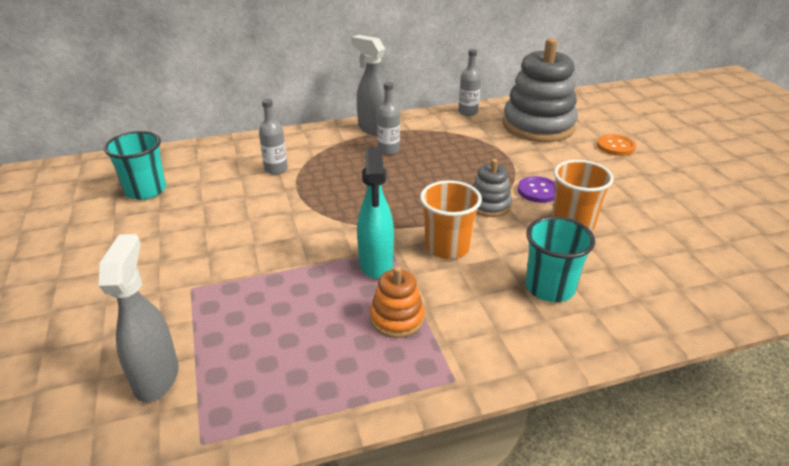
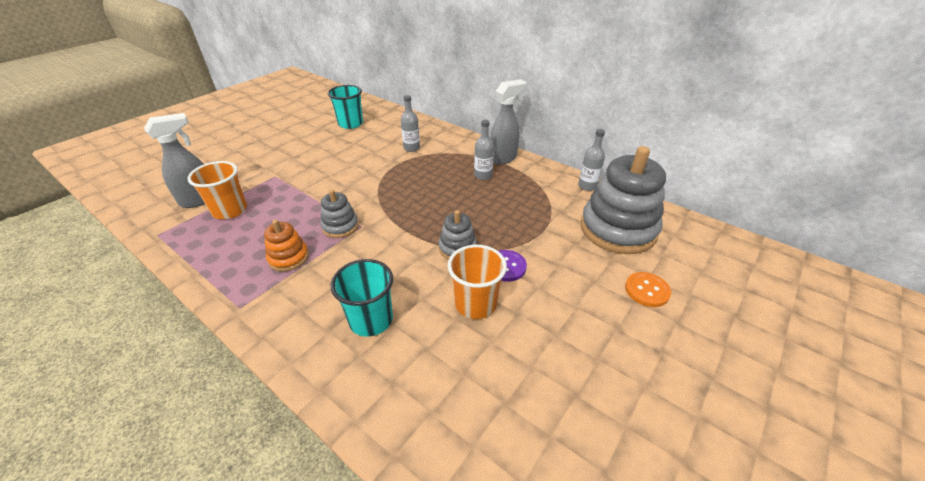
camera: 55 degrees right, 5 degrees up
grey spray bottle [351,35,385,136] -> grey spray bottle turned 45 degrees clockwise [490,79,526,165]
turquoise spray bottle [357,147,394,279] -> grey stacking toy [320,189,359,238]
orange cup [420,180,482,259] -> orange cup moved to [187,161,247,219]

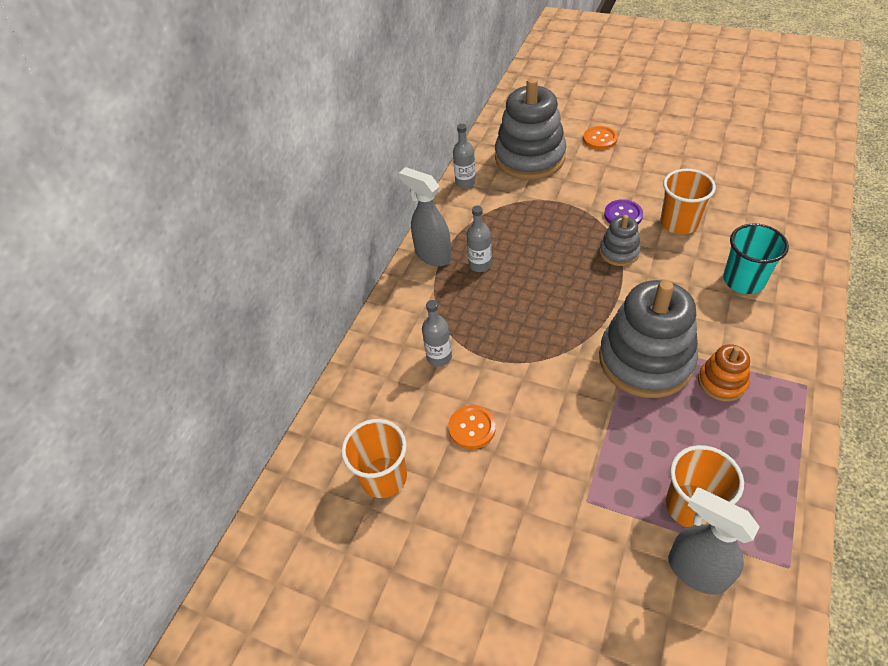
camera: 100 degrees left, 10 degrees up
grey stacking toy [320,189,359,238] -> grey stacking toy [599,280,698,398], size x2.05
turquoise cup [328,85,363,129] -> orange cup [341,419,407,498]
none -> orange button [448,405,496,449]

